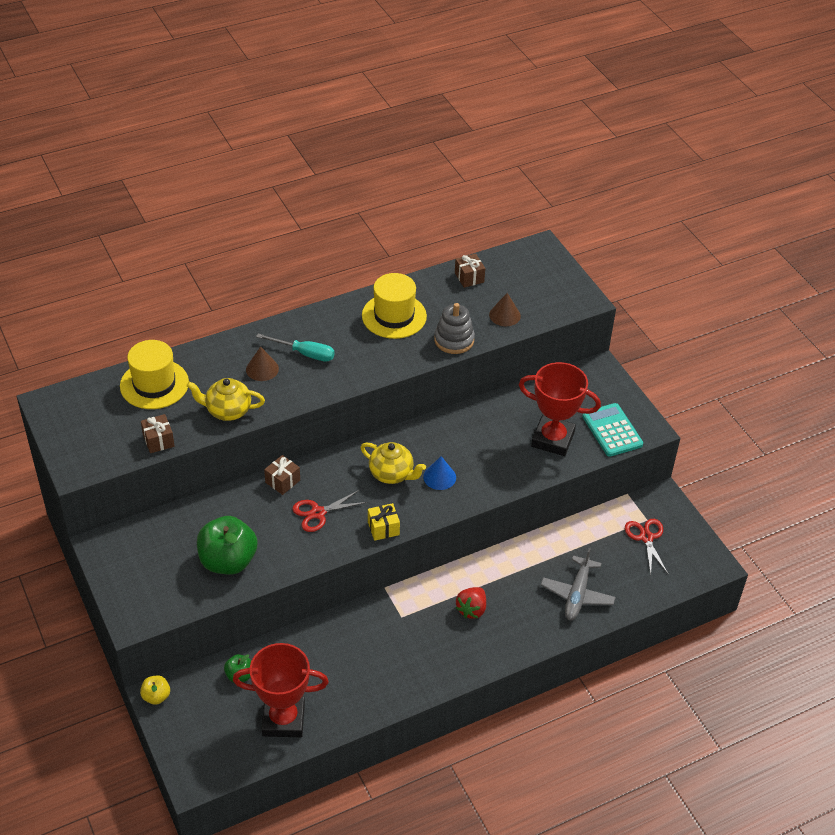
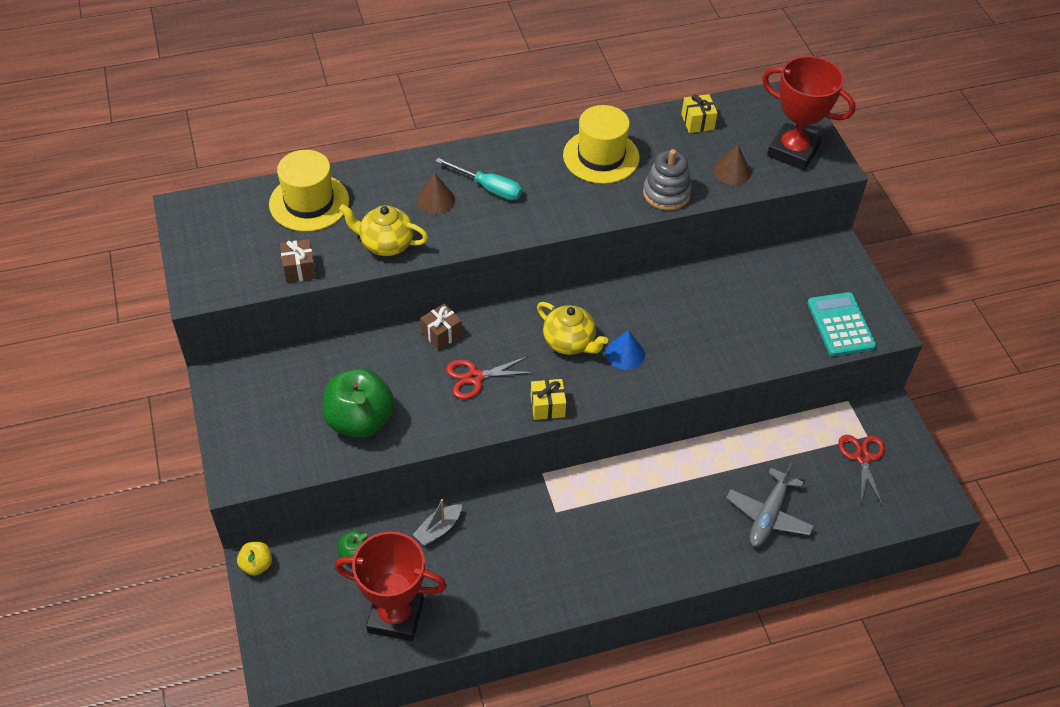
camera: 10 degrees right, 5 degrees up
brown gift [455,254,485,288] -> yellow gift [681,94,717,133]
red strawberry [456,587,486,619] -> none
red trophy [519,362,601,456] -> red trophy moved to [762,56,856,171]
none -> grey boat [413,499,462,545]

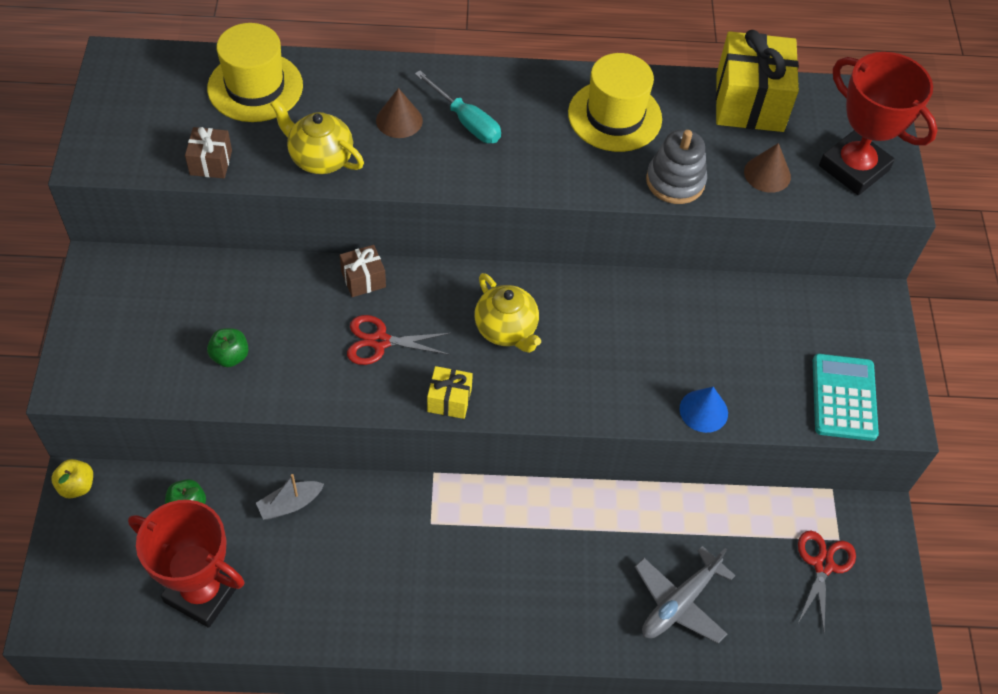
camera: 15 degrees right, 5 degrees up
green apple [322,368,394,438] -> green apple [207,328,249,367], size x0.48
blue cone [606,330,645,370] -> blue cone moved to [680,387,728,433]
yellow gift [681,94,717,133] -> yellow gift [716,30,799,132], size x2.04

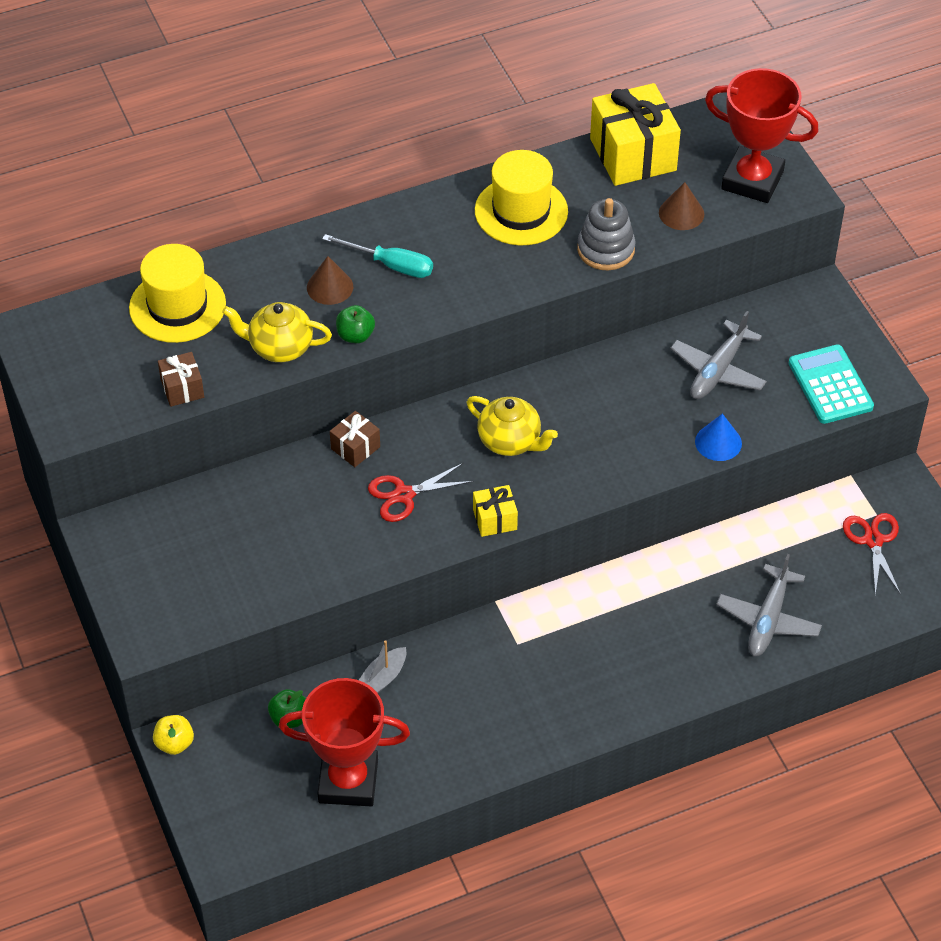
camera: 20 degrees left, 5 degrees down
green apple [207,328,249,367] -> green apple moved to [336,305,375,343]
none -> grey plane [670,311,767,399]

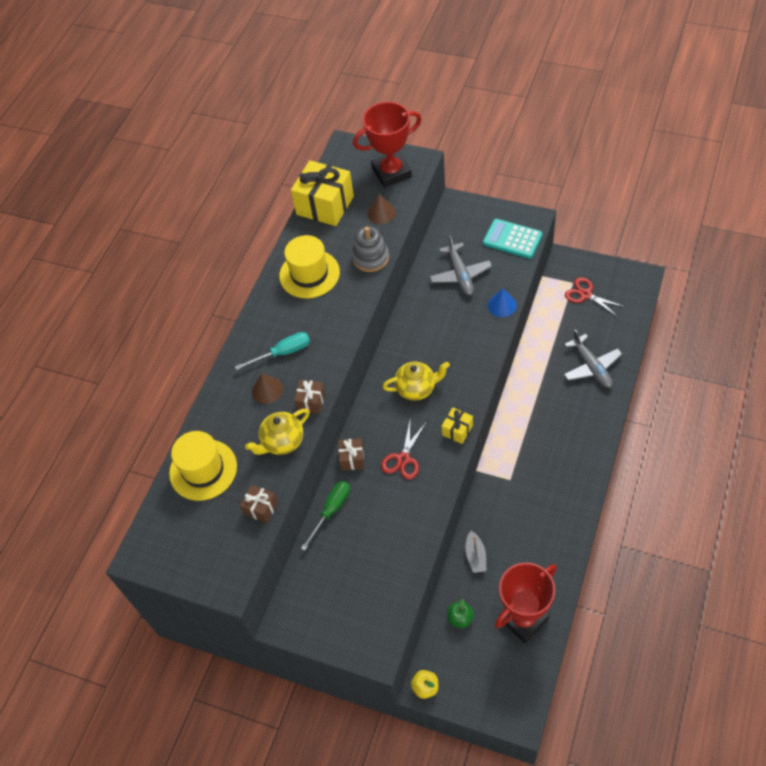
camera: 40 degrees left, 5 degrees up
green apple [336,305,375,343] -> brown gift [294,380,325,414]
none -> green screwdriver [301,481,350,551]

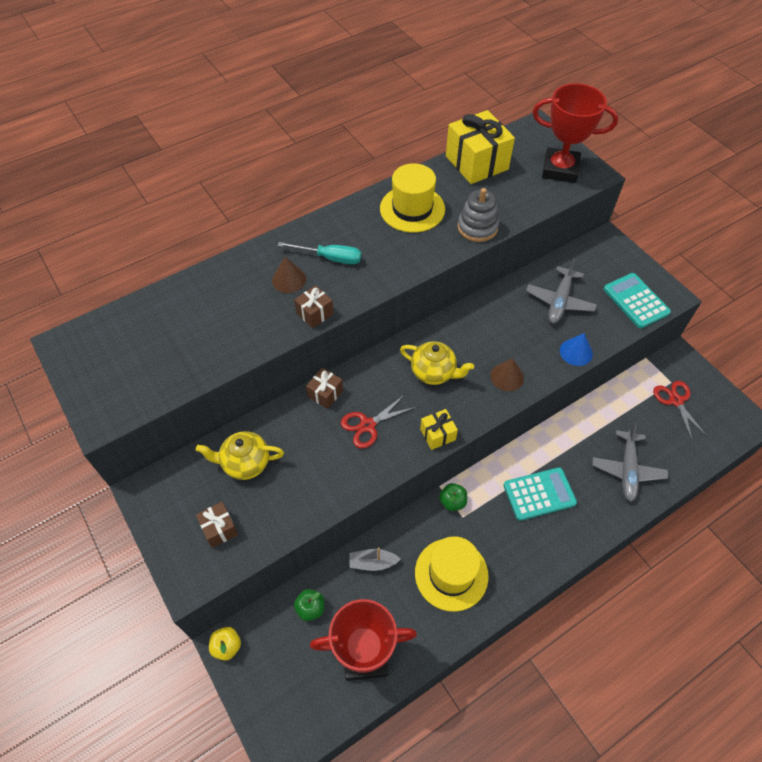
camera: 30 degrees right, 0 degrees up
yellow hat [169,431,237,501] -> yellow hat moved to [415,536,489,612]
brown gift [240,485,278,523] -> brown gift moved to [196,502,238,548]
yellow teapot [245,409,310,455] -> yellow teapot moved to [196,431,284,480]
green screwdriver [301,481,350,551] -> none
brown cone [367,194,396,224] -> brown cone moved to [490,358,524,391]
grey boat [465,531,487,573] -> grey boat turned 60 degrees clockwise [350,547,401,571]
none -> green apple [439,483,467,511]
none -> turquoise calculator [504,467,577,521]

